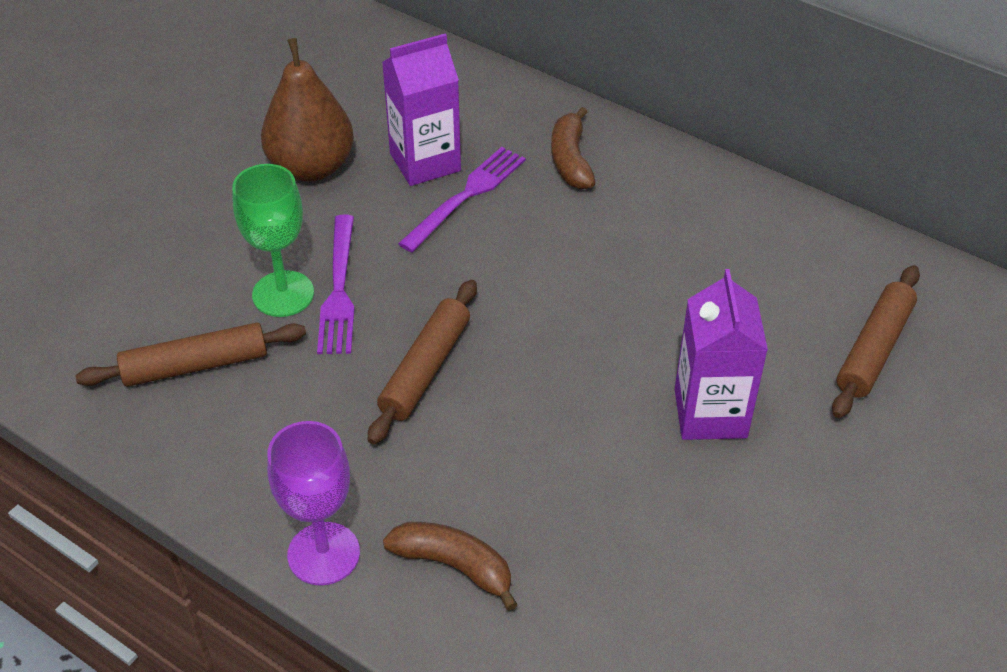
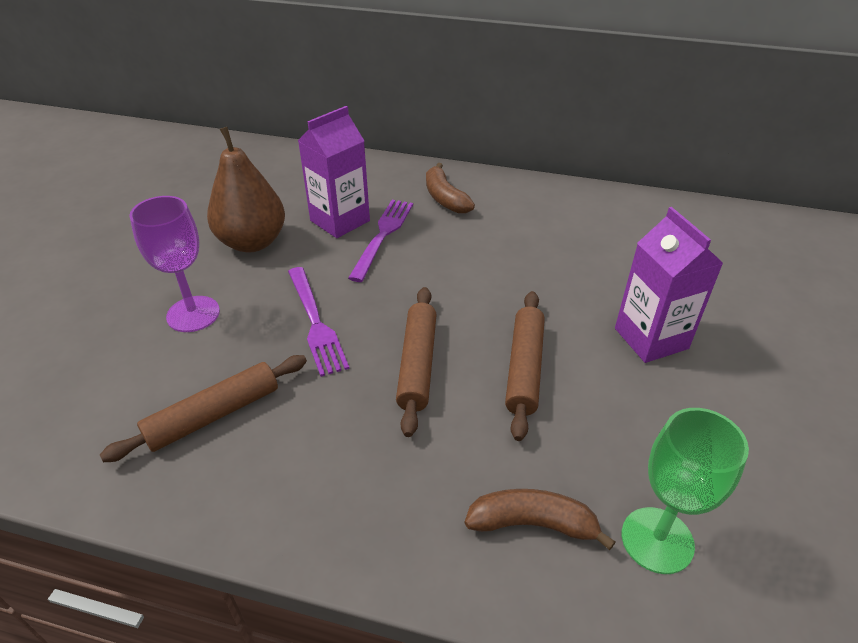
camera: 20 degrees left, 5 degrees down
green goblet [232,164,314,317] -> green goblet moved to [622,408,749,574]
purple goblet [267,421,360,585] -> purple goblet moved to [129,196,220,332]
brown rolling pin [832,265,920,418] -> brown rolling pin moved to [505,291,545,441]

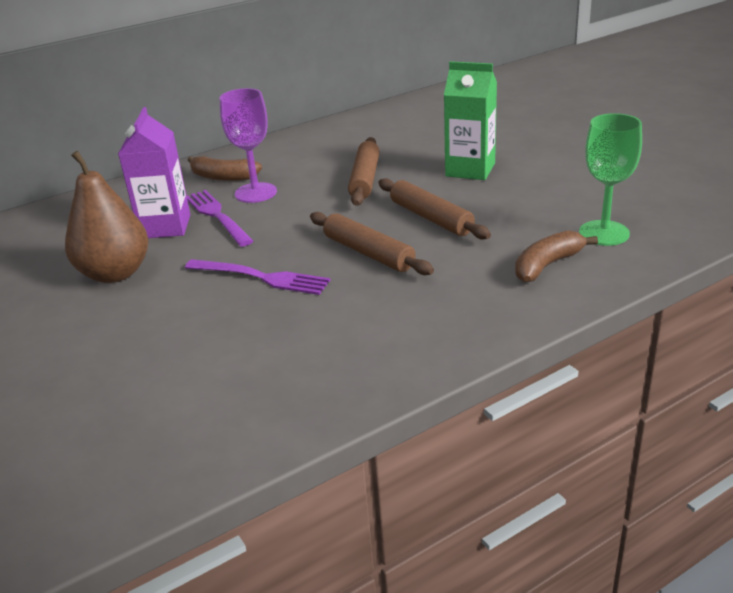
camera: 45 degrees left, 10 degrees down
brown rolling pin [100,355,307,462] -> brown rolling pin moved to [348,137,380,206]
purple goblet [129,196,220,332] -> purple goblet moved to [220,88,277,203]
purple carton [615,207,723,363] -> green carton [444,61,497,180]

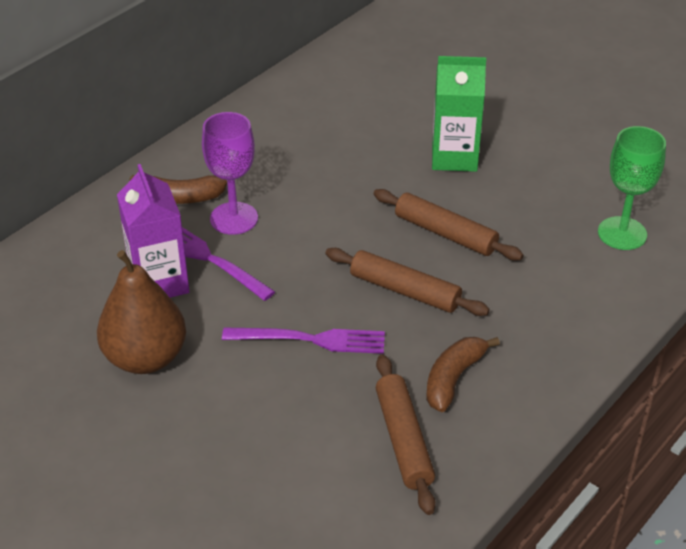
camera: 20 degrees left, 10 degrees up
brown rolling pin [348,137,380,206] -> brown rolling pin moved to [376,355,436,515]
brown banana [515,230,598,282] -> brown banana moved to [426,337,500,412]

